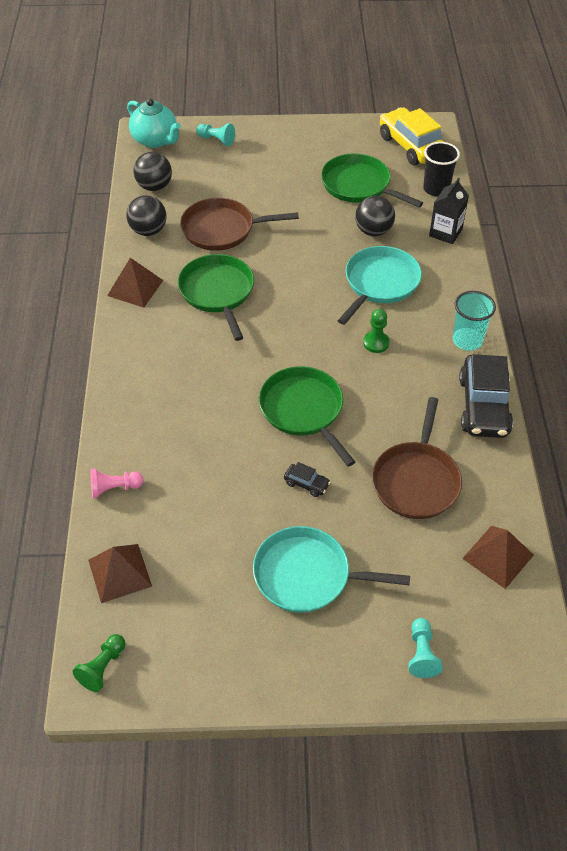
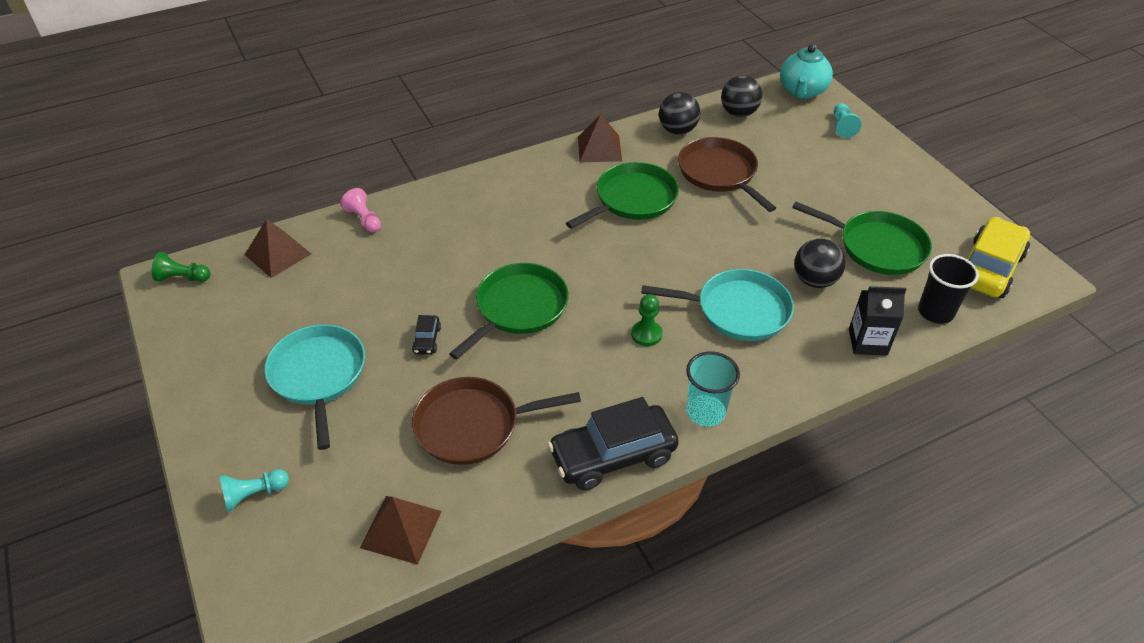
camera: 65 degrees right, 5 degrees down
green pan [321,153,423,207] -> green pan turned 105 degrees clockwise [792,202,932,275]

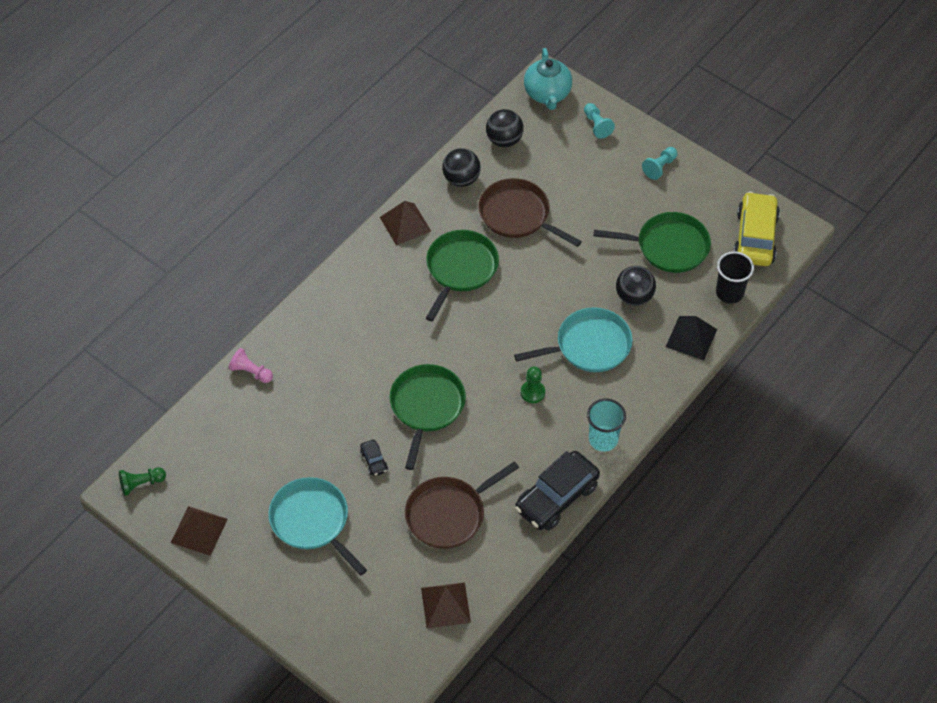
camera: 25 degrees left, 10 degrees up
turquoise pawn [219,469,289,512] -> turquoise pawn moved to [642,147,677,180]
brown pyramid [245,219,311,278] -> brown pyramid moved to [170,506,228,556]
black carton [849,286,906,356] -> black pyramid [666,316,717,361]

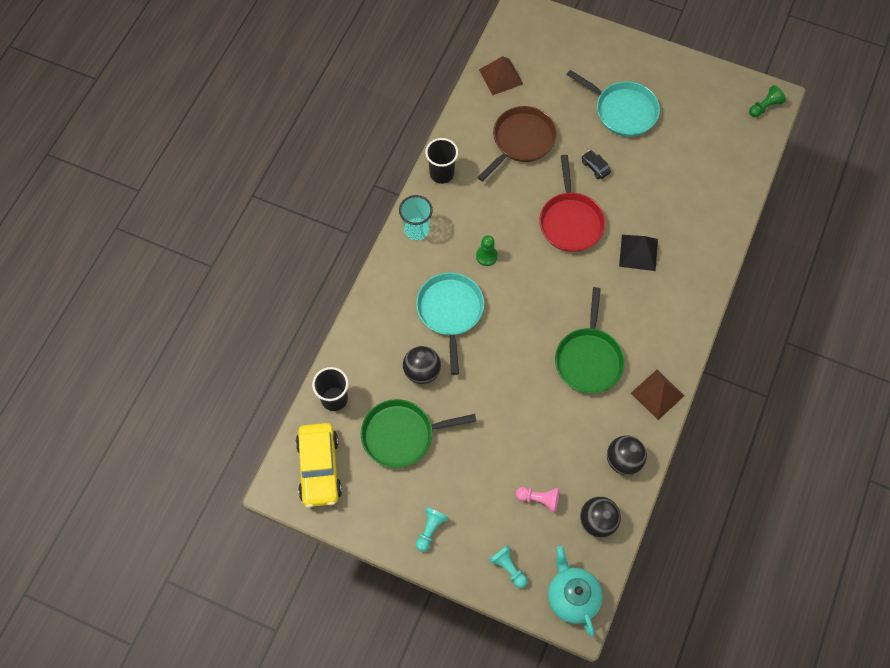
camera: 165 degrees right, 10 degrees up
brown pyramid [170,506,228,556] -> none
pink pawn [229,348,273,383] -> pink pawn moved to [516,487,559,512]
green pan [390,364,466,470] -> red pan [539,155,606,252]
brown pan [478,178,582,247] -> none
turquoise pan [514,308,633,372] -> turquoise pan turned 120 degrees clockwise [416,273,484,375]
black car [515,451,600,530] -> black cup [425,138,458,184]
black pyramid [666,316,717,361] -> black pyramid moved to [619,235,658,271]

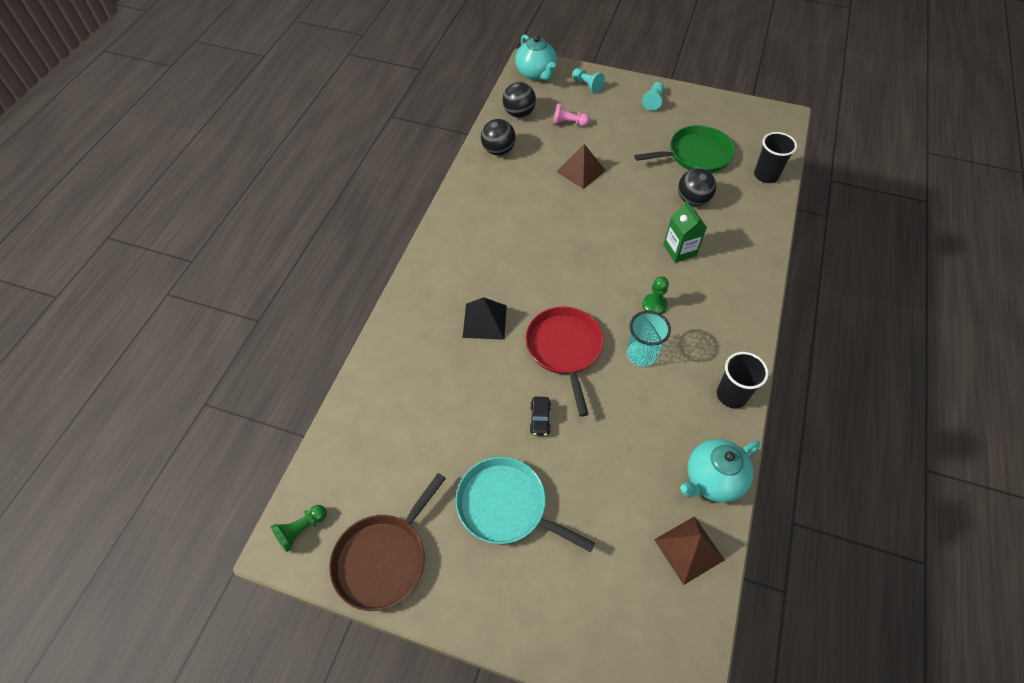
camera: 175 degrees right, 10 degrees down
yellow car [296,423,342,508] -> none
turquoise cup [399,195,433,240] -> turquoise cup moved to [627,311,671,367]
turquoise pan [416,273,484,375] -> green carton [663,201,707,262]
brown pan [477,106,557,182] -> brown pan moved to [329,473,446,611]
green pan [555,287,625,393] -> none
black car [582,150,611,179] -> black car turned 45 degrees clockwise [530,397,551,436]
brown pyramid [631,370,684,420] -> brown pyramid moved to [556,144,606,189]
none -> turquoise teapot [680,439,761,502]

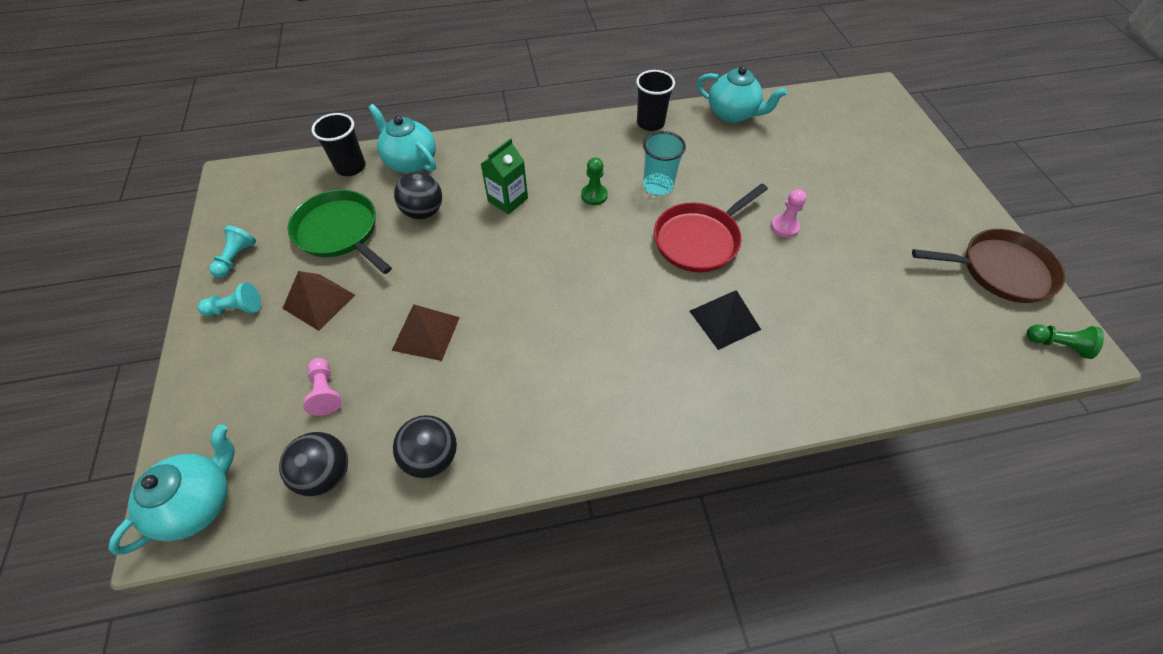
camera: 120 degrees left, 0 degrees up
turquoise pan [456,457,595,552] -> none
black car [530,397,551,436] -> pink pawn [771,189,807,238]
turquoise pawn [572,68,605,93] -> turquoise pawn moved to [209,225,256,278]
brown pyramid [654,516,725,585] -> brown pyramid moved to [282,271,355,331]
none -> turquoise teapot [368,104,436,174]

